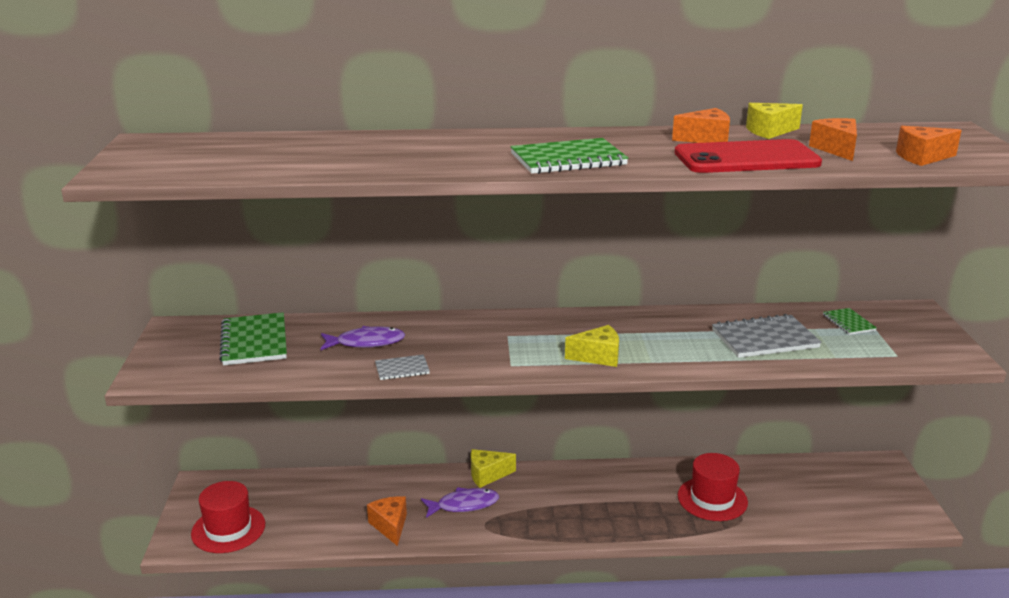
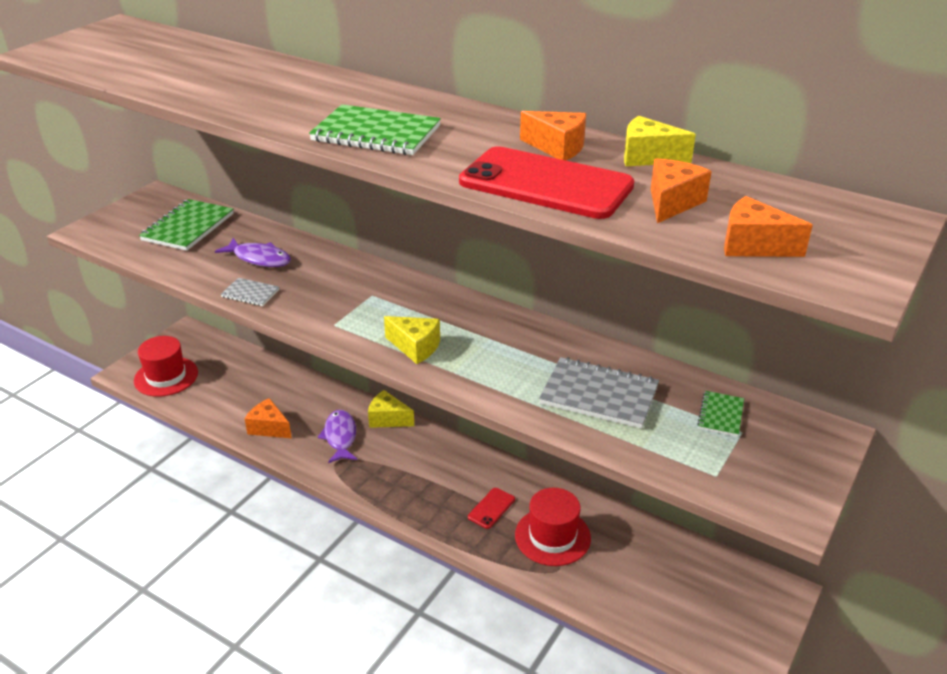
camera: 35 degrees right, 10 degrees up
orange cheese [367,496,407,546] -> orange cheese turned 75 degrees counterclockwise [245,398,292,438]
purple fish [421,487,499,518] -> purple fish turned 120 degrees counterclockwise [318,410,357,463]
none -> red phone [468,488,515,529]

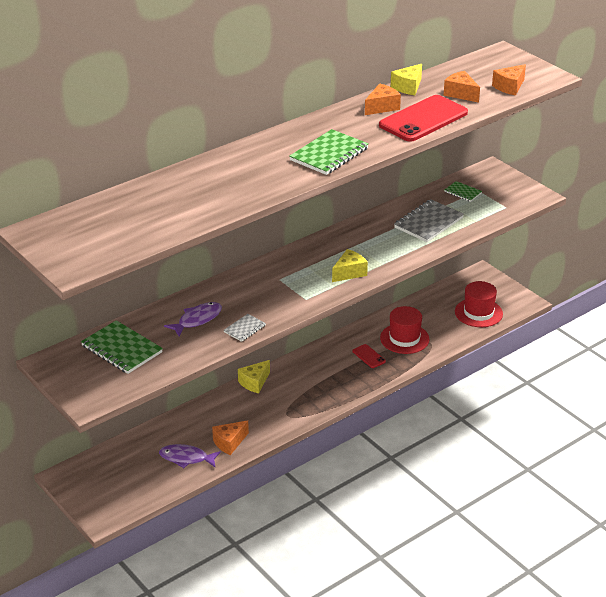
camera: 70 degrees left, 0 degrees up
red hat [134,336,198,397] -> red hat moved to [455,281,503,327]
purple fish [318,410,357,463] -> purple fish moved to [159,444,221,468]

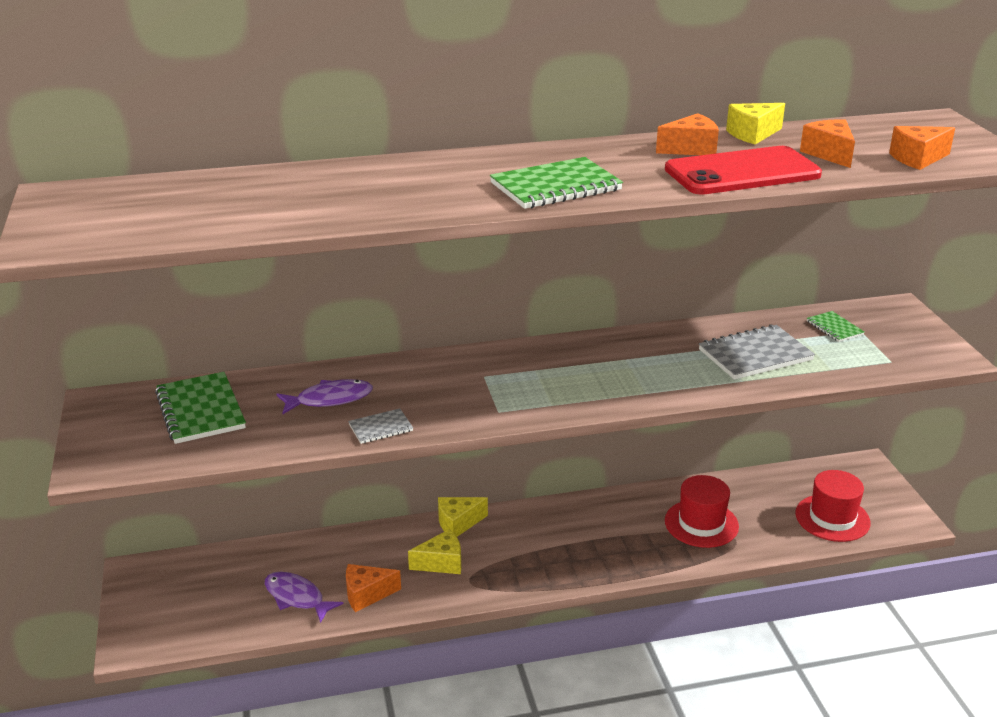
camera: 25 degrees right, 5 degrees down
yellow cheese [332,249,368,282] -> yellow cheese moved to [408,529,461,574]
red phone [352,344,386,368] -> none

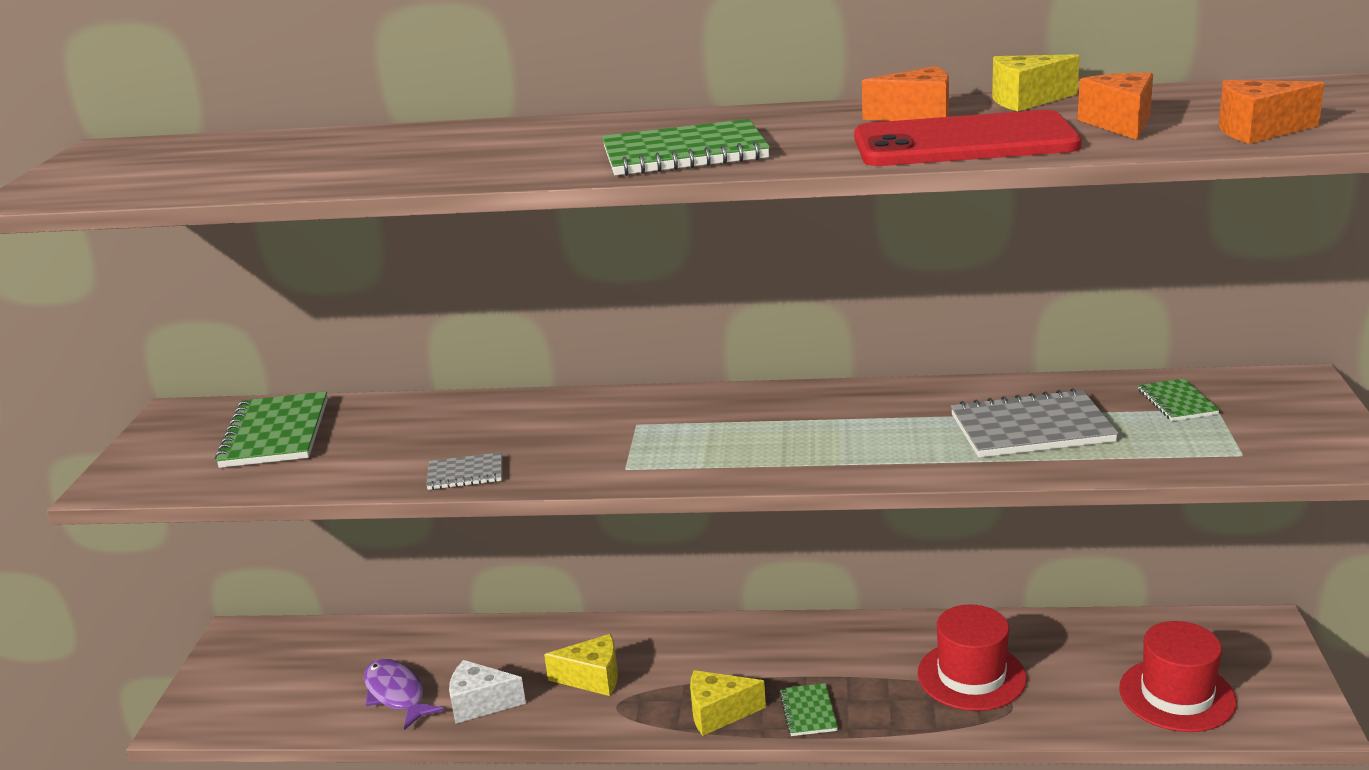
camera: 20 degrees right, 5 degrees down
purple fish [277,379,373,414] -> none
orange cheese [346,564,401,612] -> white cheese [449,660,526,724]
yellow cheese [438,497,488,537] -> yellow cheese moved to [690,670,766,736]
none -> green notebook [779,683,838,736]

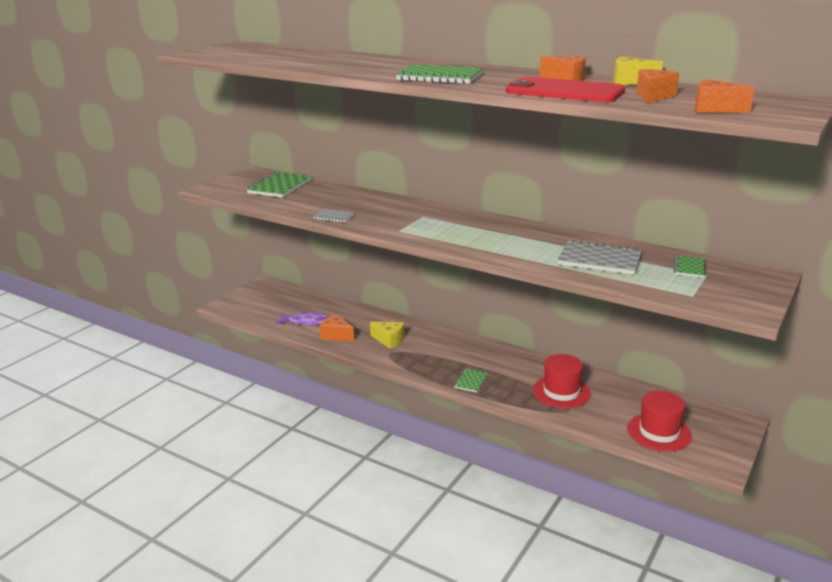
camera: 25 degrees right, 0 degrees up
purple fish [364,659,444,730] -> purple fish turned 105 degrees clockwise [276,311,330,325]
white cheese [449,660,526,724] -> orange cheese [319,314,354,341]
yellow cheese [690,670,766,736] -> none

